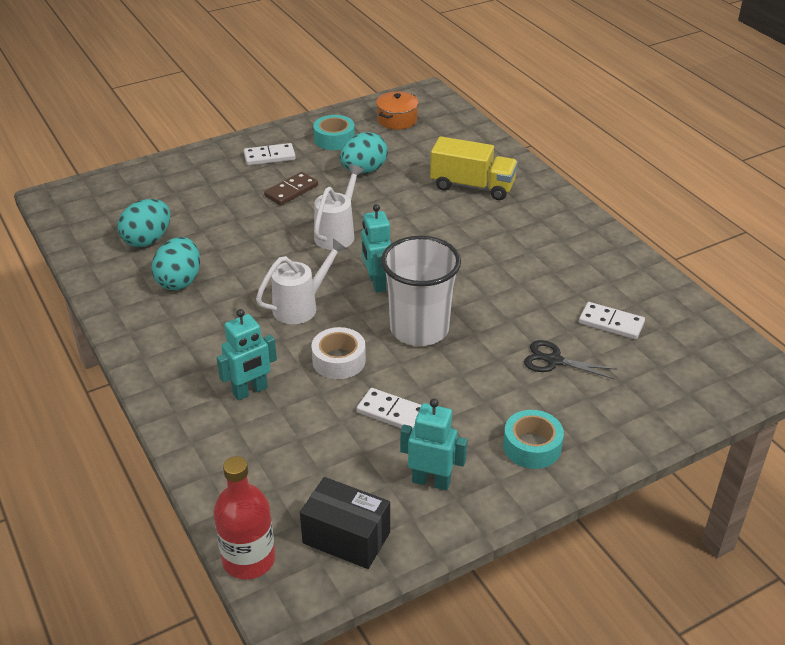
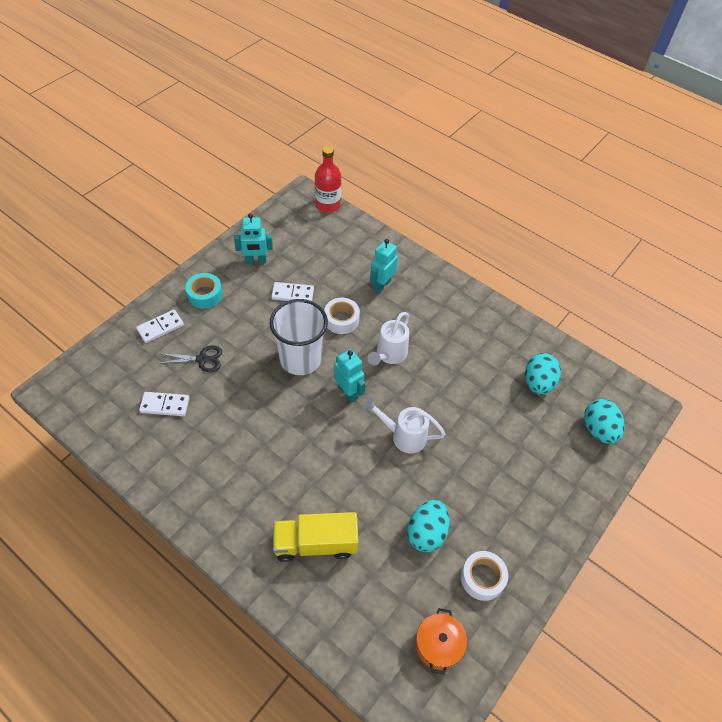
camera: 155 degrees right, 15 degrees up
turquoise egg [151,237,200,290] -> turquoise egg moved to [584,399,625,444]
white domino [244,143,296,165] -> white domino moved to [136,310,184,343]
brown domino [264,172,318,205] -> none
black box [300,477,390,569] -> none
turquoise tape [313,115,355,150] -> white tape [461,551,508,601]
white watering can [314,164,364,250] -> white watering can turned 105 degrees clockwise [363,397,445,453]

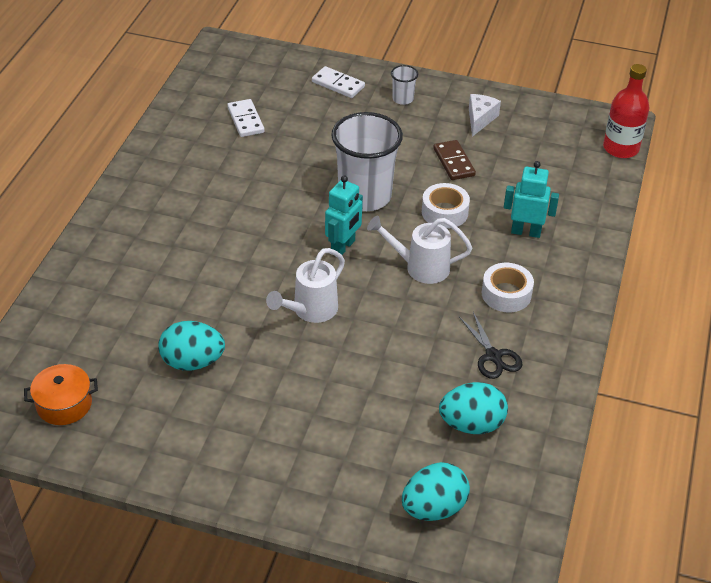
camera: 70 degrees right, 10 degrees down
black scissors [158,346,222,372] -> black scissors moved to [459,312,523,379]
turquoise tape [185,273,223,309] -> white cup [391,65,418,105]
turquoise robot [234,213,273,264] -> white cheese [469,94,501,137]
white domino [271,282,314,301] -> brown domino [433,140,476,180]
yellow truck [273,512,359,562] -> none
white watering can [363,397,445,453] -> white watering can turned 135 degrees counterclockwise [266,248,345,323]
white tape [461,551,508,601] -> white tape moved to [482,263,534,312]

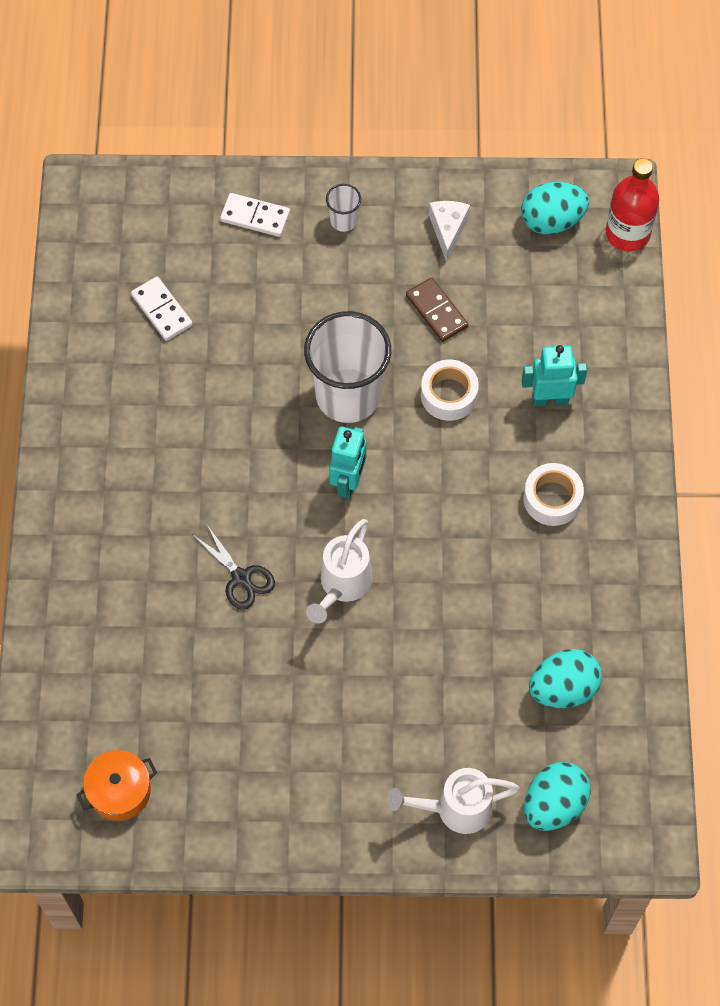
camera: 15 degrees left, 20 degrees up
turquoise egg [158,321,225,371] -> turquoise egg moved to [521,182,589,234]
white watering can [367,216,472,284] -> white watering can moved to [387,768,520,834]
black scissors [459,312,523,379] -> black scissors moved to [192,525,275,610]

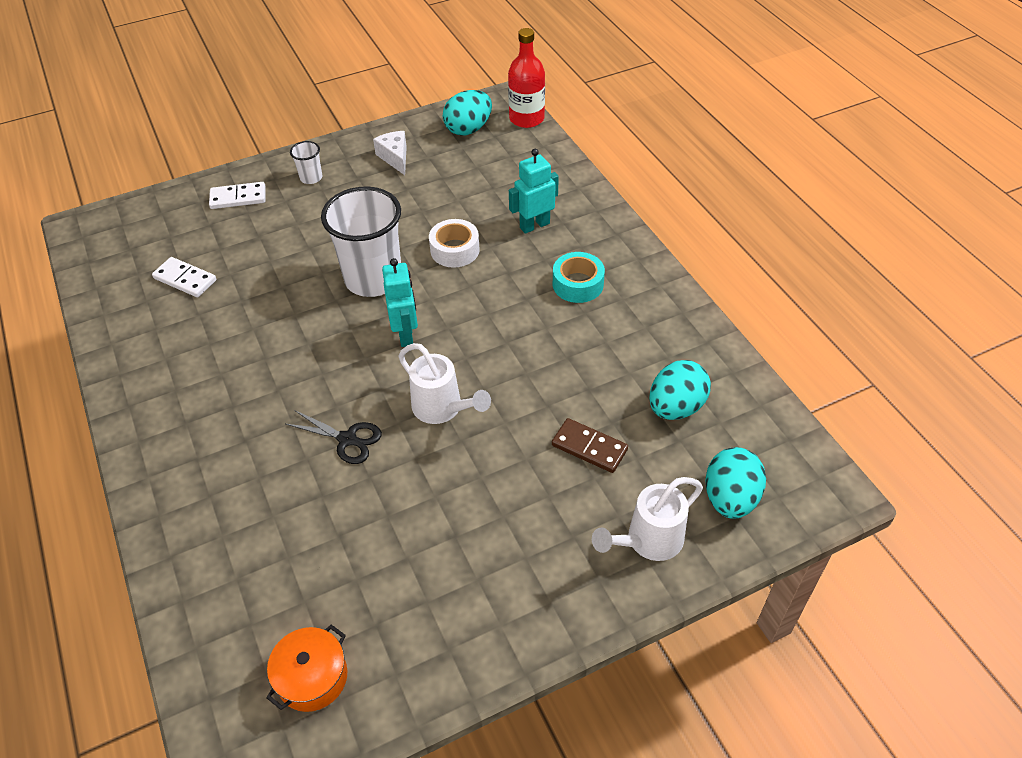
camera: 25 degrees left, 15 degrees down
white watering can [306,519,372,624] -> white watering can turned 45 degrees counterclockwise [398,343,491,424]
brown domino [406,277,468,342] -> brown domino moved to [552,418,628,473]
white tape [523,463,584,526] -> turquoise tape [553,252,605,303]

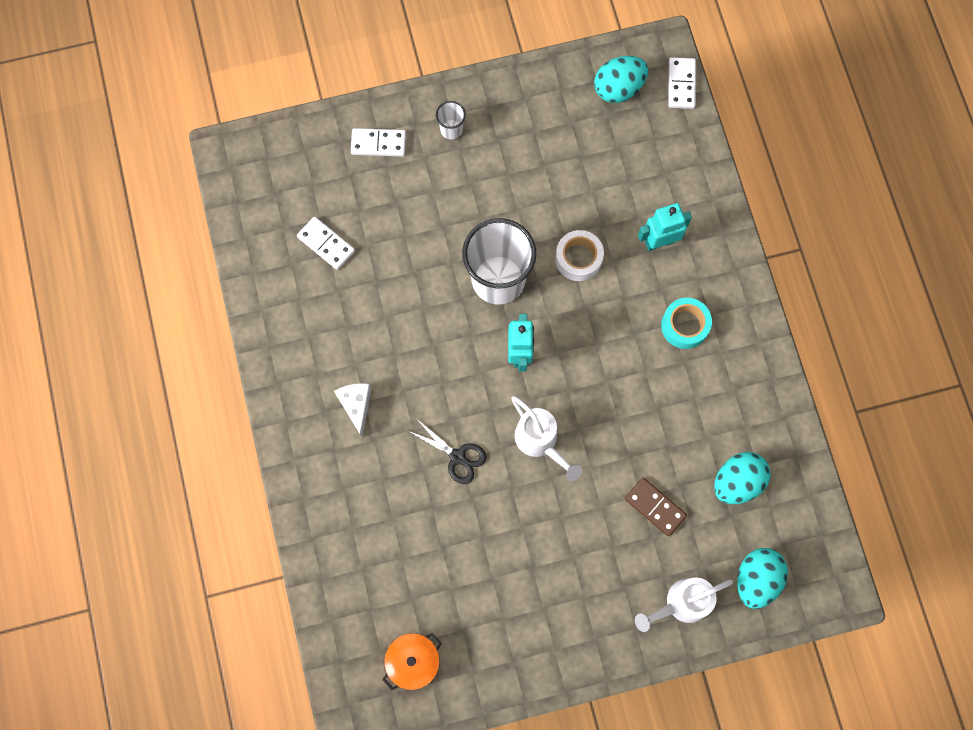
camera: 10 degrees right, 25 degrees up
white cheese [373,131,407,175] -> white cheese moved to [334,383,371,437]
red bottle [508,28,545,128] -> white domino [668,57,696,109]

